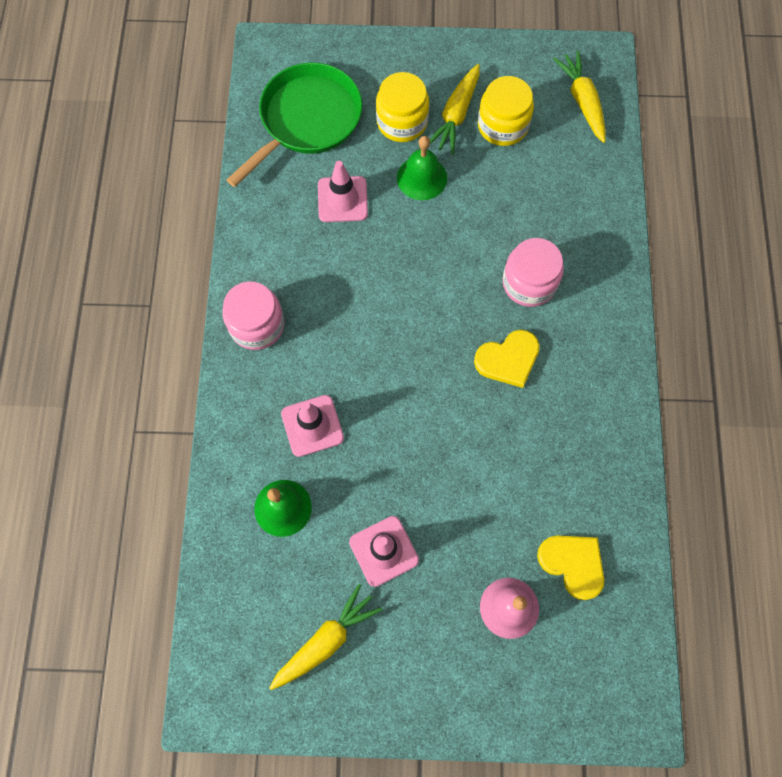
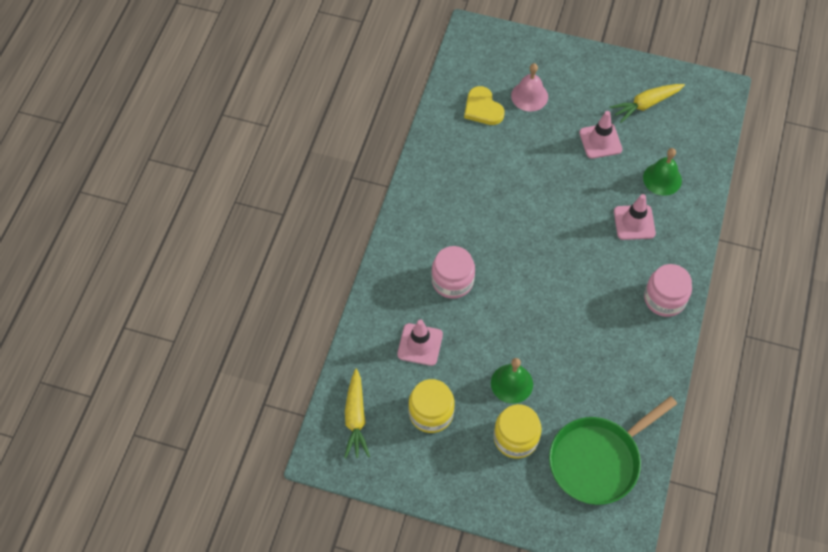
camera: 165 degrees left, 10 degrees down
pink traffic cone [318,161,368,222] -> pink traffic cone moved to [397,319,443,366]
yellow carrot [430,64,480,155] -> none
yellow heart [474,330,540,388] -> none

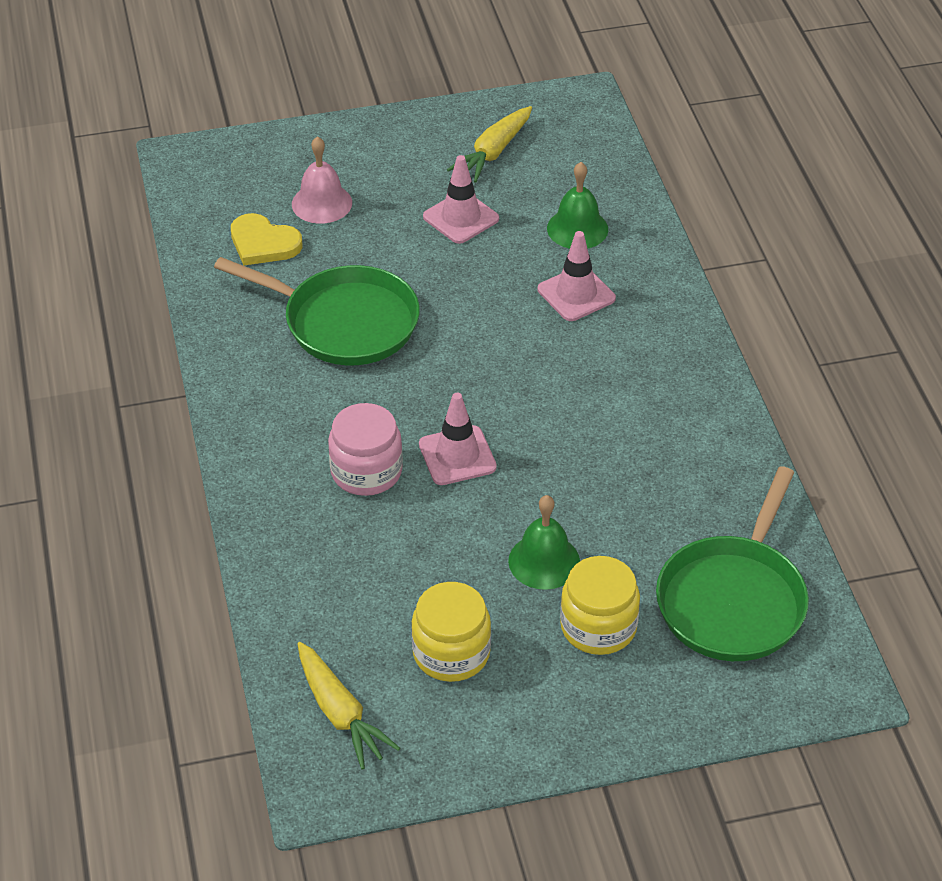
camera: 30 degrees left, 15 degrees down
pink traffic cone [397,319,443,366] -> pink traffic cone moved to [419,393,497,485]
pink jar [644,264,692,317] -> none
none -> green pan [214,257,420,365]

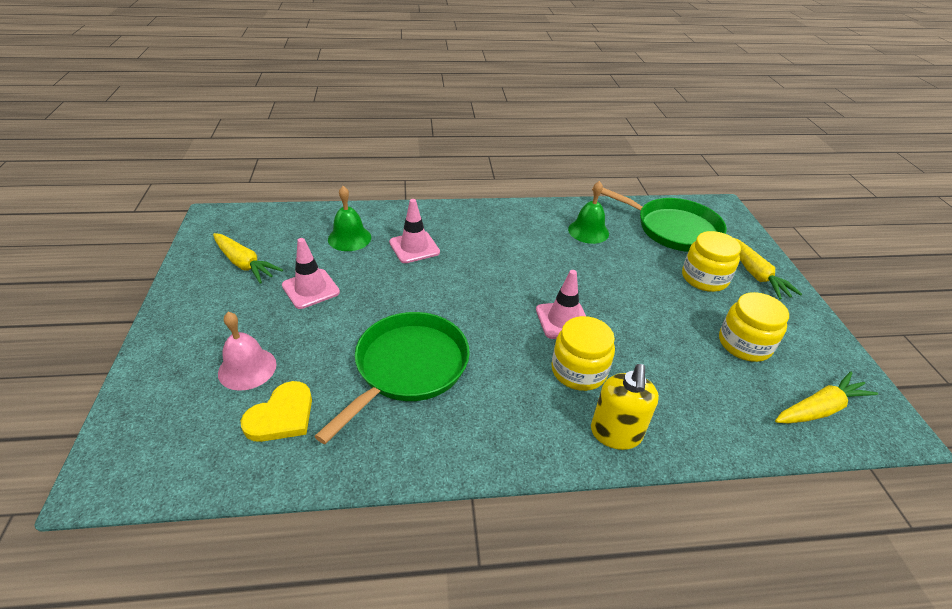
camera: 85 degrees left, 5 degrees down
pink jar [328,403,403,496] -> yellow jar [551,316,615,391]
green bell [508,495,580,590] -> green bell moved to [568,181,609,244]
none -> yellow soap dispenser [591,364,659,450]
none -> yellow carrot [734,238,802,300]

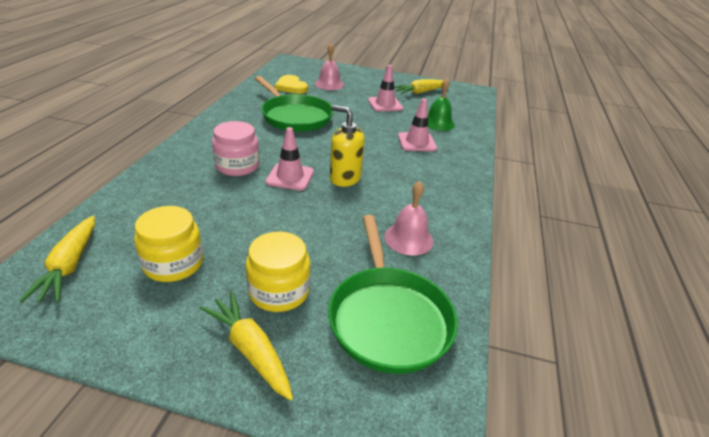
camera: 110 degrees right, 5 degrees down
yellow jar [551,316,615,391] -> pink jar [212,121,260,176]
green bell [568,181,609,244] -> pink bell [384,181,433,255]
yellow soap dispenser [591,364,659,450] -> yellow soap dispenser moved to [330,105,365,187]
green pan [592,188,727,252] -> green pan turned 60 degrees counterclockwise [328,215,458,374]
yellow carrot [734,238,802,300] -> yellow carrot turned 45 degrees clockwise [199,291,293,400]

